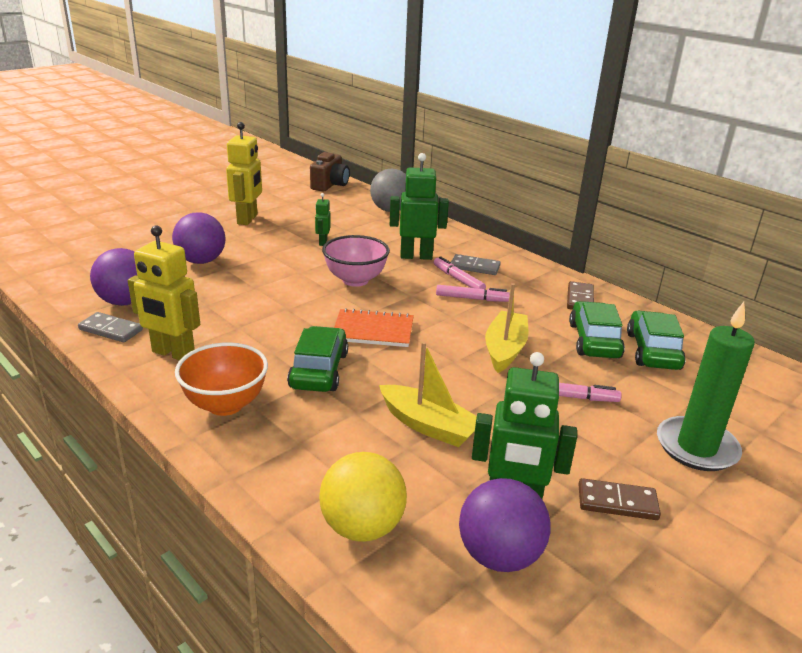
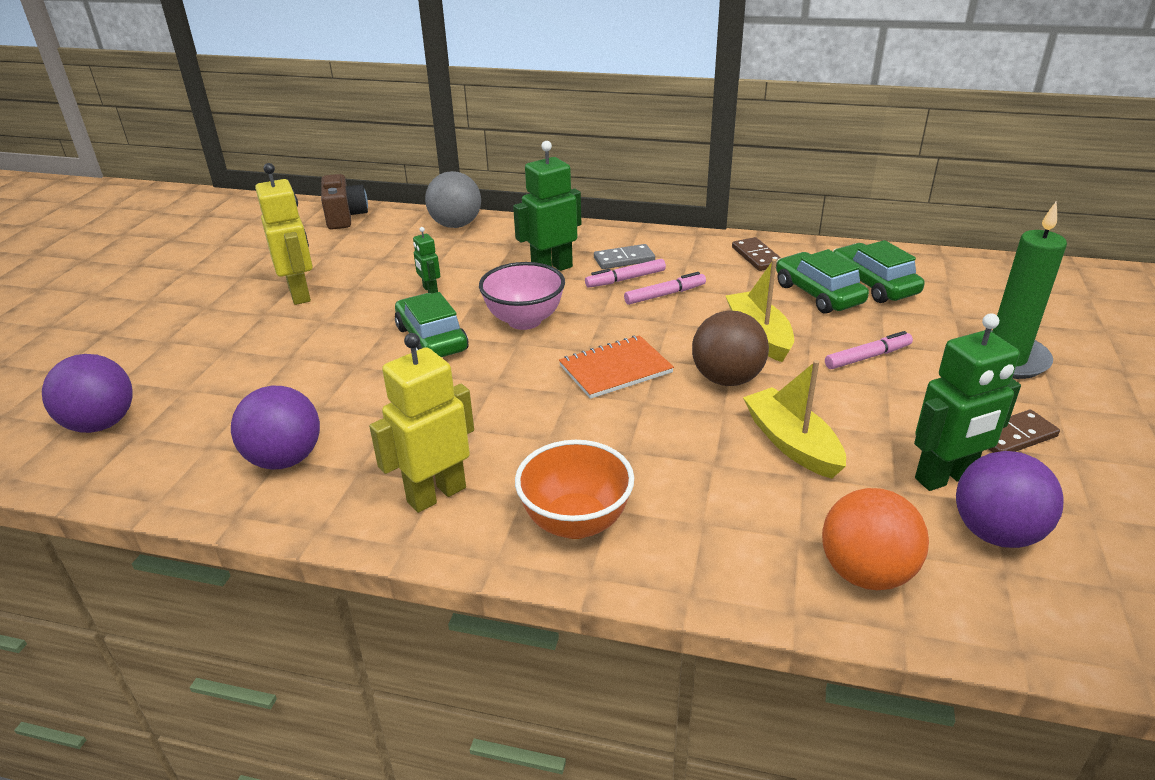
camera: 30 degrees left, 5 degrees up
grey domino [78,312,143,342] -> none
yellow robot [128,225,200,360] -> yellow robot turned 150 degrees clockwise [369,333,474,513]
purple ball [172,212,225,264] -> purple ball moved to [42,354,132,433]
green car [287,326,348,392] -> green car moved to [395,292,468,357]
yellow ball [319,452,407,542] -> orange ball [822,488,929,590]
yellow boat [379,342,477,447] -> yellow boat turned 120 degrees counterclockwise [743,360,846,479]
pink marker [434,256,486,290] -> pink marker turned 45 degrees counterclockwise [585,259,666,288]
none -> brown ball [692,310,769,386]

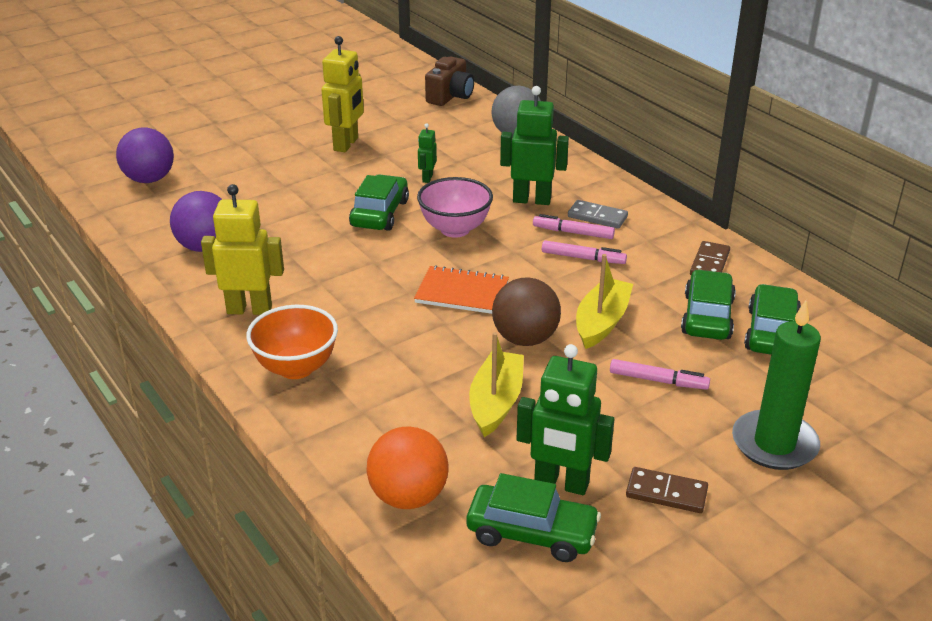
camera: 40 degrees right, 0 degrees up
purple ball [956,451,1063,548] -> green car [466,473,601,562]

